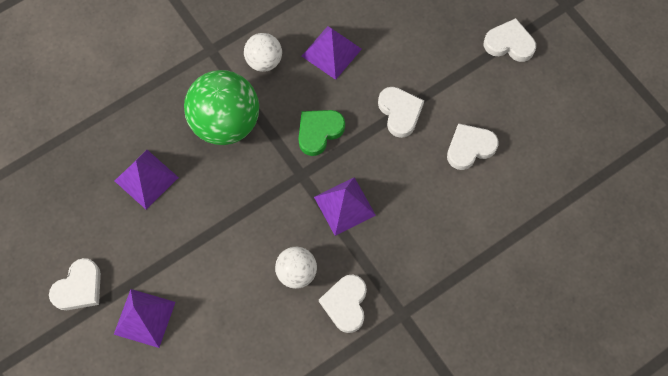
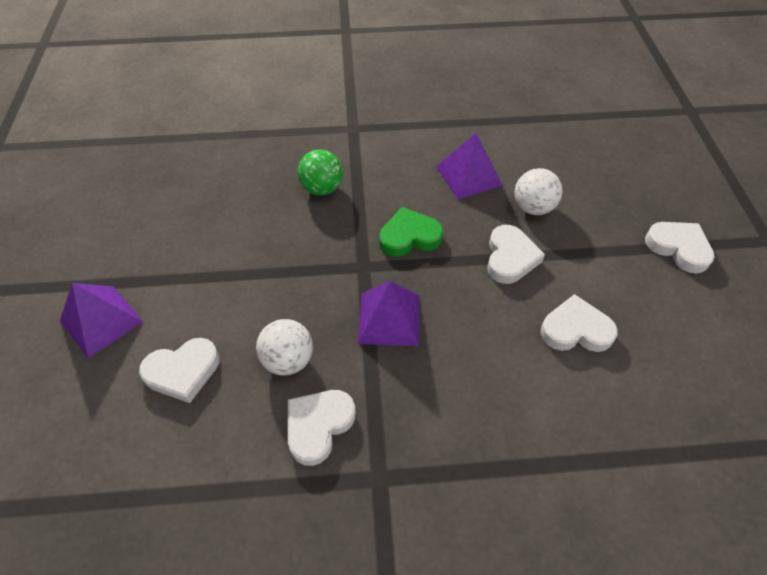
camera: 30 degrees right, 15 degrees down
white heart [49,258,101,310] -> white heart moved to [139,338,219,403]
purple pyramid [115,150,179,209] -> none
green ball [184,70,259,145] -> green ball [298,150,343,195], size x0.54
white ball [244,33,282,72] -> white ball moved to [515,168,562,215]

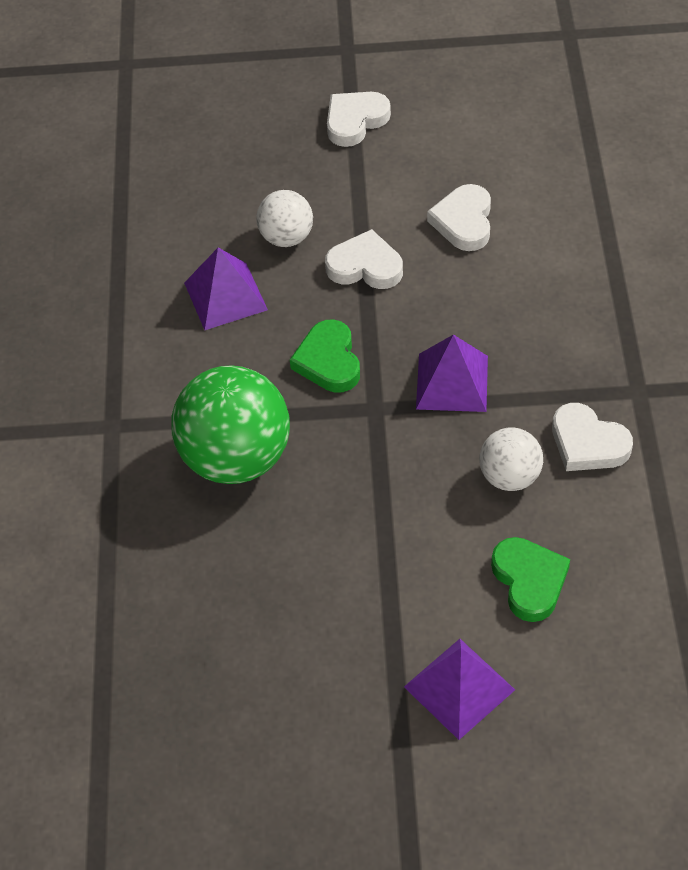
camera: 85 degrees left, 0 degrees up
white heart [139,338,219,403] -> green heart [491,537,570,622]
green ball [298,150,343,195] -> green ball [171,365,290,484], size x1.86

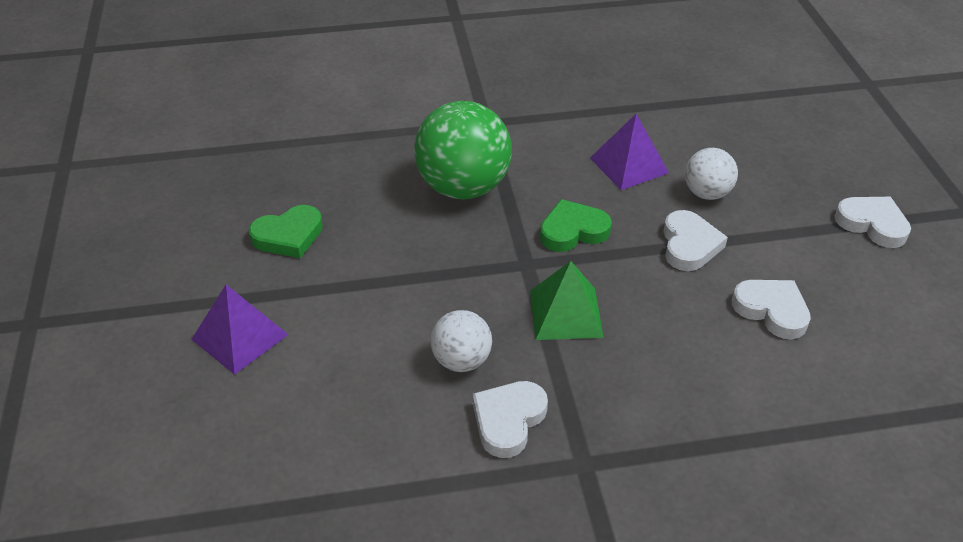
camera: 80 degrees right, 10 degrees down
purple pyramid [416,335,488,412] -> green pyramid [530,261,604,340]
white heart [427,184,491,251] -> white heart turned 45 degrees clockwise [732,280,811,339]
green heart [491,537,570,622] -> green heart moved to [249,205,323,258]

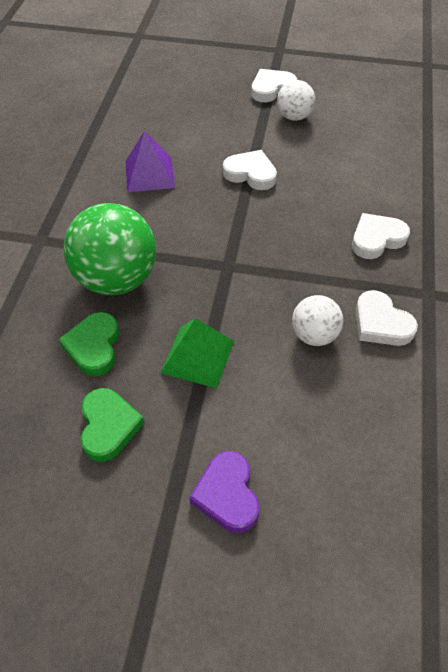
camera: 70 degrees left, 10 degrees up
purple pyramid [191,285,289,375] -> purple heart [189,451,259,533]
green pyramid [530,261,604,340] -> green pyramid moved to [161,318,234,388]
green heart [540,199,612,252] -> green heart moved to [59,312,119,377]
white ball [685,148,738,200] -> white ball moved to [277,80,315,121]
white heart [732,280,811,339] -> white heart moved to [352,213,410,259]

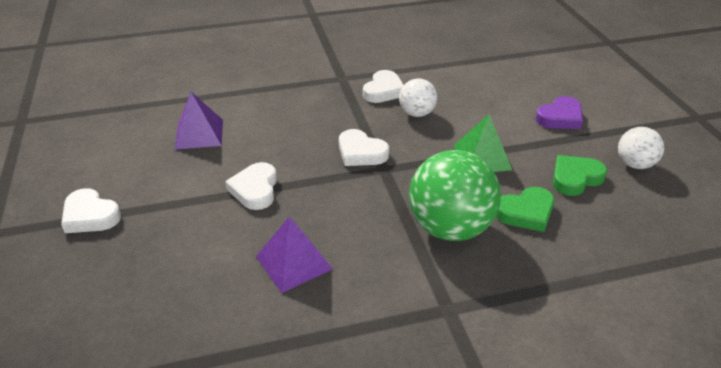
camera: 115 degrees left, 15 degrees down
white ball [277,80,315,121] -> white ball moved to [618,127,664,169]
white heart [352,213,410,259] -> white heart moved to [339,129,389,166]
none -> purple pyramid [174,92,223,150]

